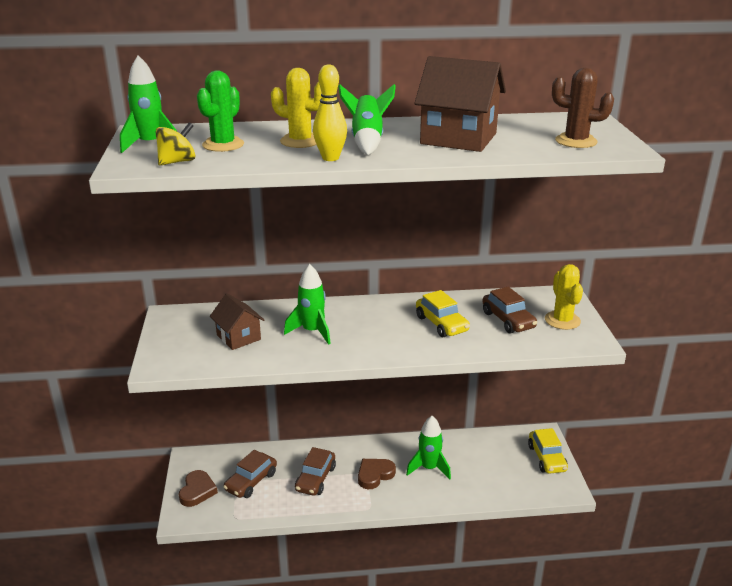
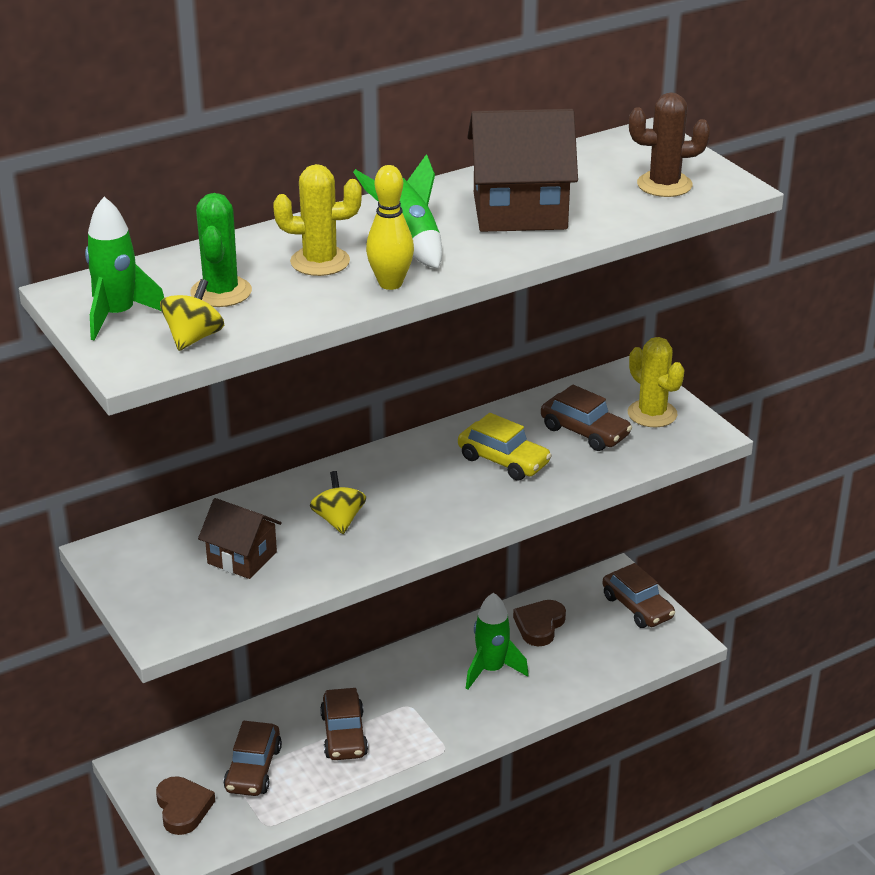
camera: 25 degrees left, 5 degrees up
green rocket [284,264,331,345] -> yellow spinning top [310,471,366,534]
brown heart [358,459,396,489] -> brown heart moved to [513,600,566,646]
yellow car [528,428,568,474] -> brown car [602,563,675,628]

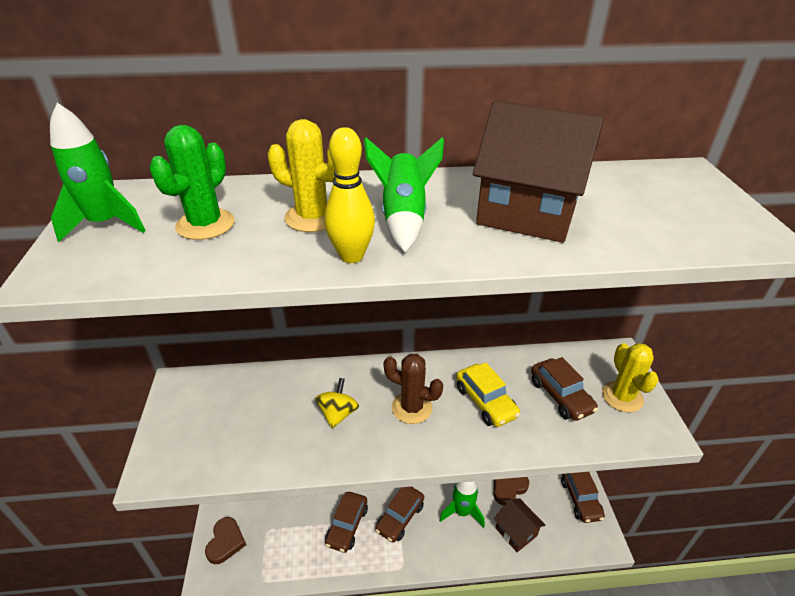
camera: 25 degrees right, 5 degrees up
yellow spinning top [160,279,225,351] -> none
brown house [198,498,282,579] -> brown house moved to [494,498,545,552]
brown car [224,721,282,796] -> brown car moved to [375,487,424,543]
brown cactus [629,92,710,197] -> brown cactus moved to [384,354,443,424]

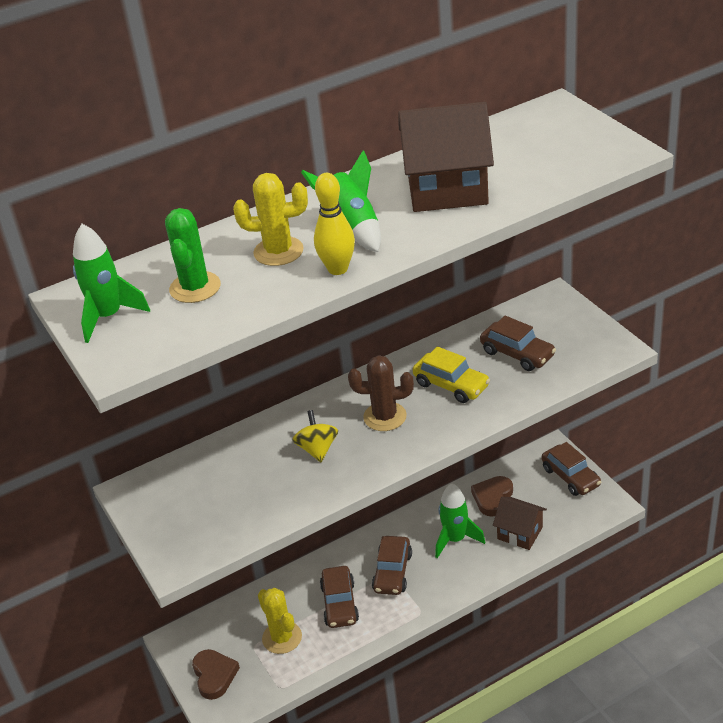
camera: 20 degrees left, 0 degrees up
yellow cactus [602,343,659,412] -> yellow cactus moved to [258,588,302,654]

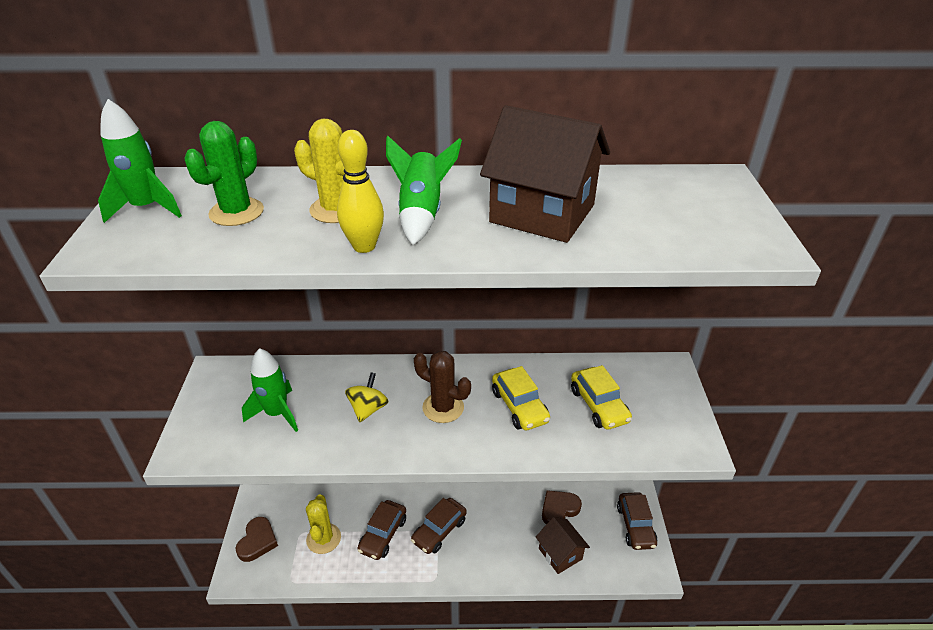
camera: 25 degrees right, 0 degrees up
green rocket [435,484,485,558] -> green rocket moved to [242,348,298,432]
brown car [480,316,556,371] -> yellow car [571,365,632,430]

